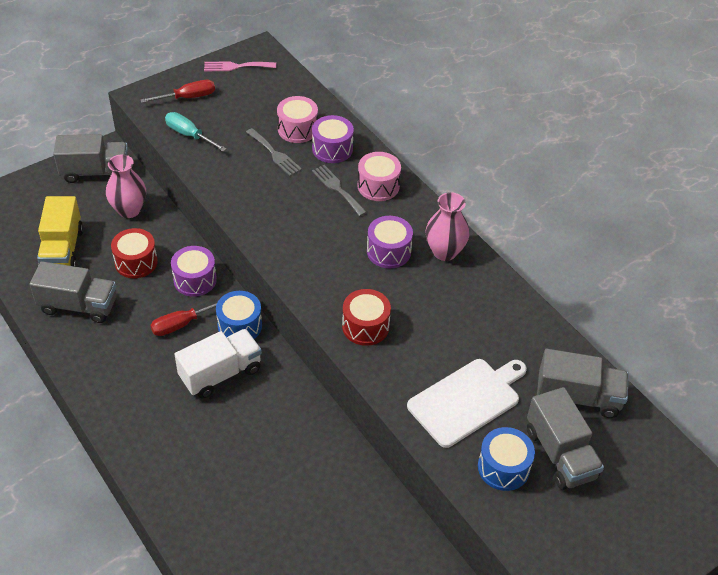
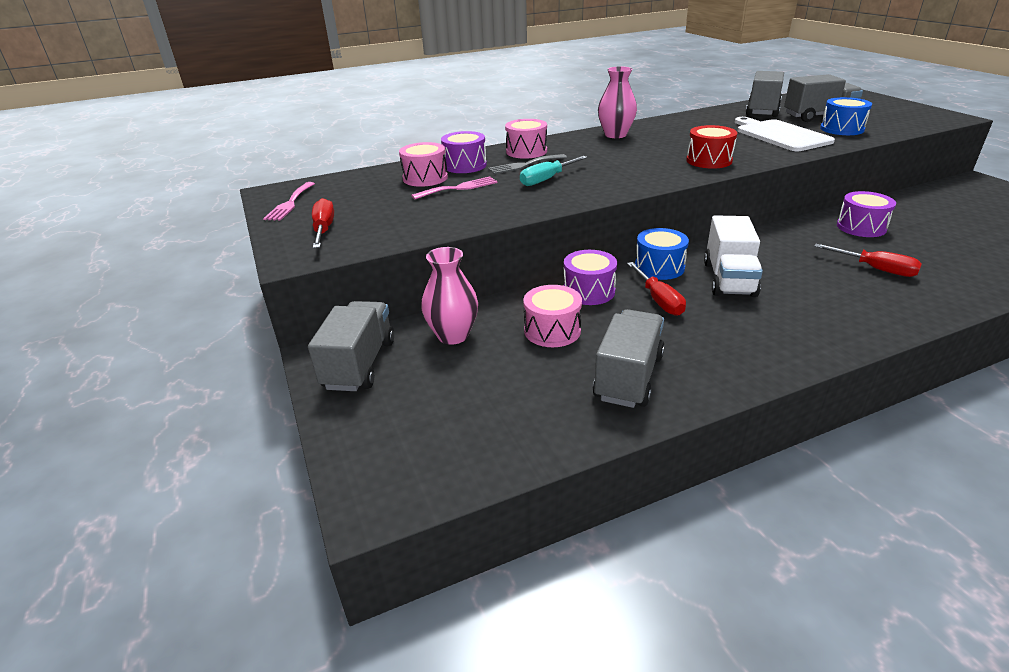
camera: 75 degrees left, 15 degrees down
yellow truck [37,196,83,267] -> none
red drum [111,228,158,278] -> pink drum [523,285,582,347]
turquoise screwdriver [165,112,226,152] -> turquoise screwdriver moved to [520,156,587,186]
white truck [174,329,262,398] -> white truck turned 150 degrees counterclockwise [704,215,763,297]
grey fork [246,128,302,176] -> pink fork [411,176,498,199]
purple drum [367,216,413,268] -> purple drum moved to [837,191,896,237]
none -> red screwdriver [814,244,922,277]

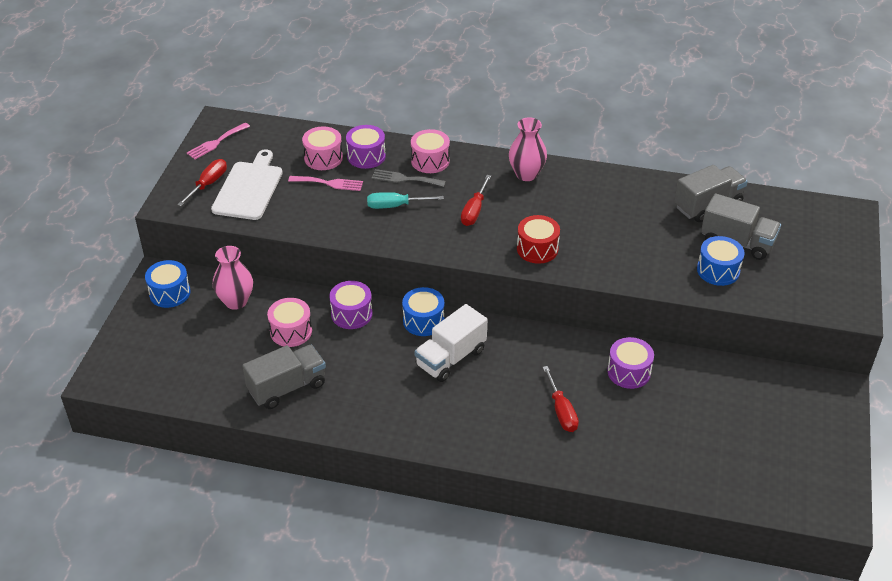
camera: 35 degrees right, 10 degrees up
grey truck [308,301,394,391] -> blue drum [145,260,190,308]
red screwdriver [627,262,686,316] -> red screwdriver moved to [461,175,491,226]
white cutting board [735,117,835,151] -> white cutting board moved to [211,149,283,220]

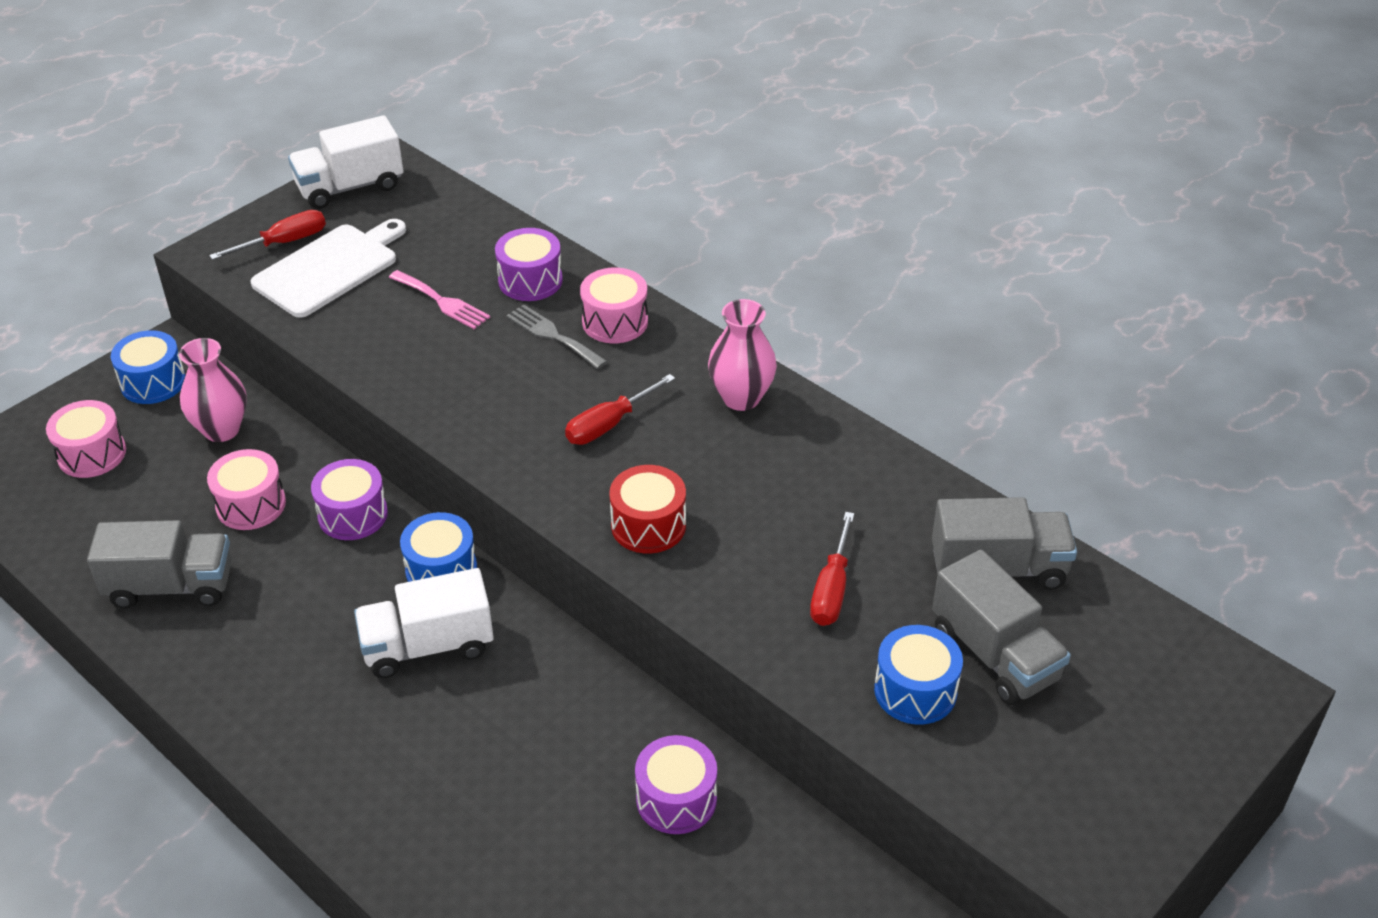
camera: 30 degrees right, 0 degrees up
pink fork [187,122,250,159] -> white truck [288,115,403,209]
pink drum [302,126,343,170] -> pink drum moved to [46,400,126,478]
turquoise screwdriver [367,192,444,209] -> none
red screwdriver [543,366,579,432] -> red screwdriver moved to [810,512,854,626]

